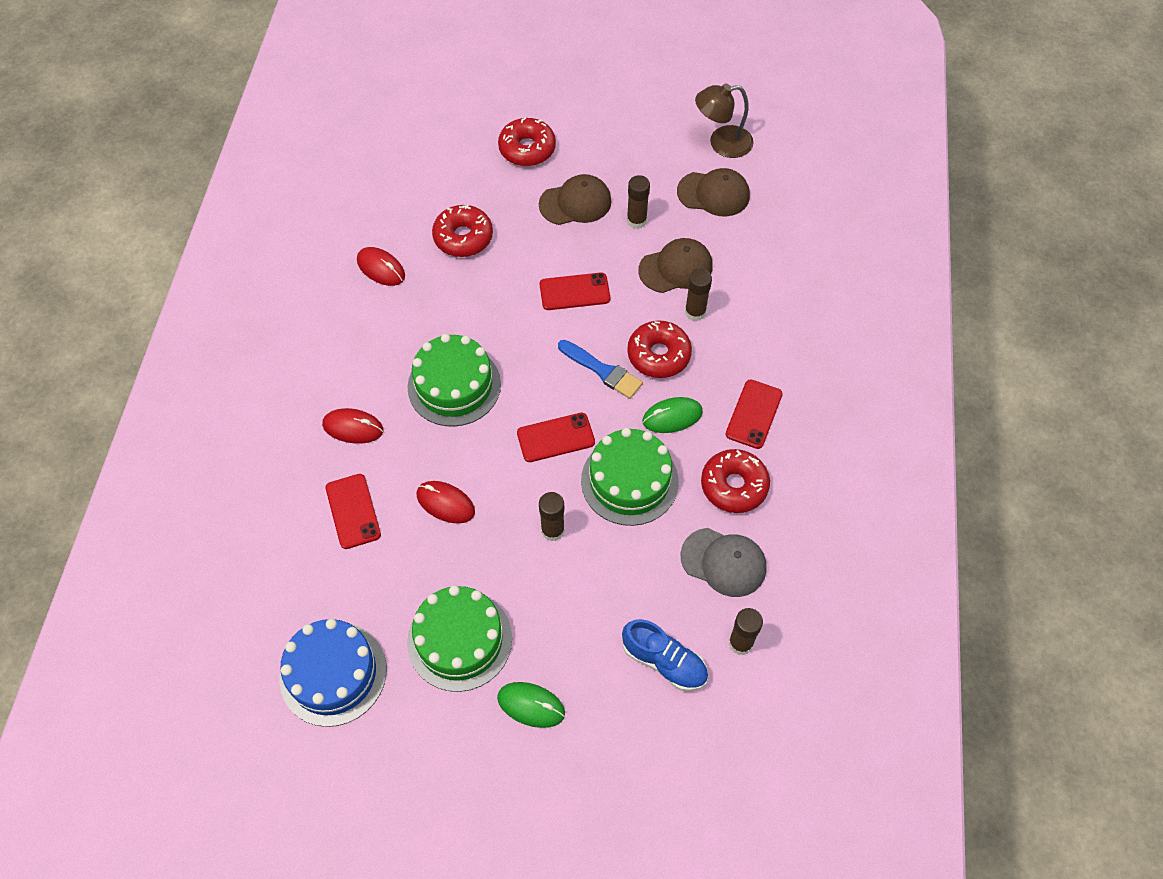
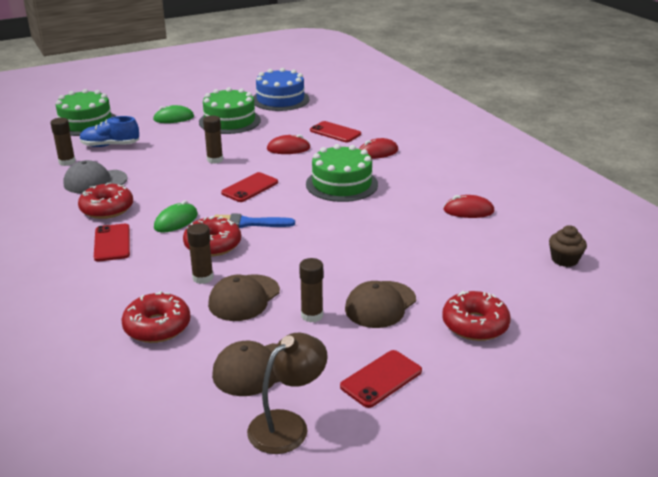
camera: 145 degrees right, 30 degrees down
red donut [432,205,493,257] -> red donut moved to [121,291,191,343]
red phone [540,272,610,310] -> red phone moved to [340,350,422,408]
green cake [581,428,679,526] -> green cake moved to [56,89,116,136]
none -> brown cupcake [549,225,587,267]

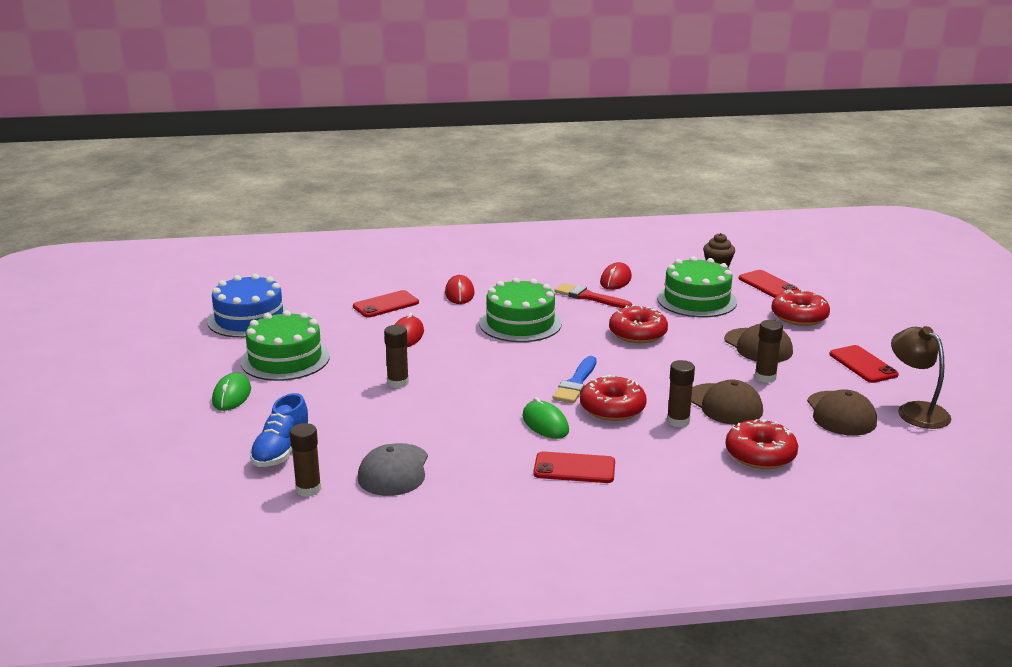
camera: 70 degrees left, 5 degrees down
green cake [56,89,116,136] -> green cake moved to [657,256,737,317]
red donut [78,182,133,219] -> red donut moved to [609,305,668,343]
red phone [221,172,278,202] -> red phone moved to [738,270,799,298]
none -> red brush [554,283,632,308]

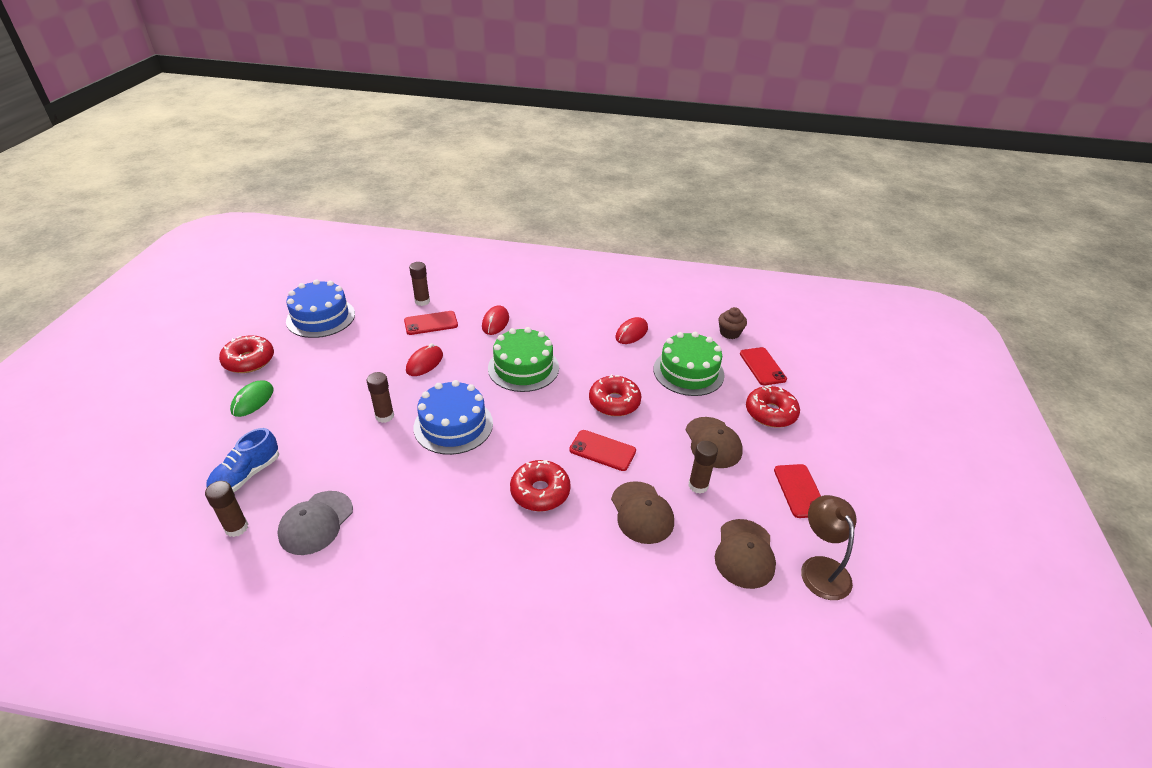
camera: 15 degrees right, 15 degrees up
green cake [241,310,330,381] -> none
green mouse [522,397,569,439] -> none
red phone [533,451,615,483] -> red phone moved to [569,430,636,471]
blue brush [553,356,597,403] -> none
red brush [554,283,632,308] -> none
brown glue stick [667,360,695,427] -> brown glue stick moved to [409,262,430,306]
red donut [725,419,798,469] -> red donut moved to [219,335,274,373]
none -> blue cake [414,380,493,455]

